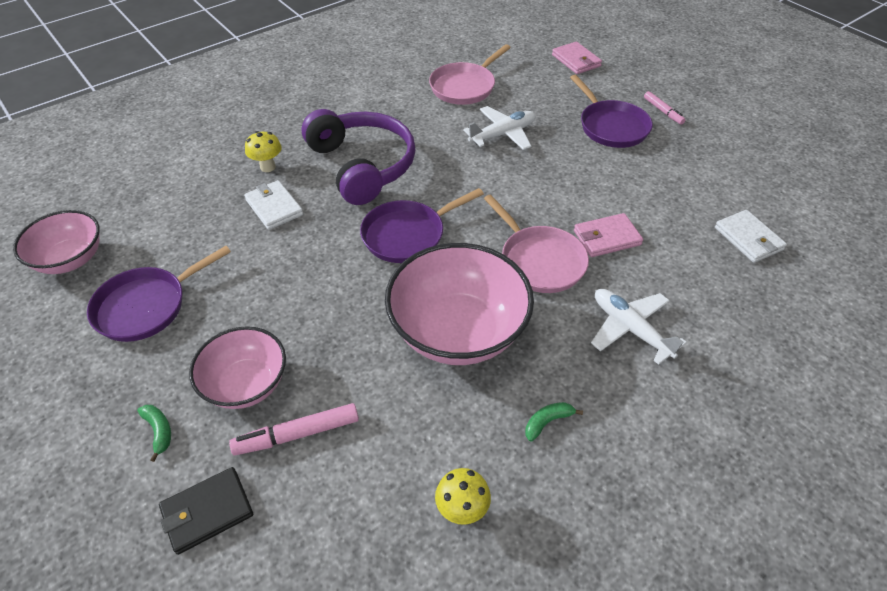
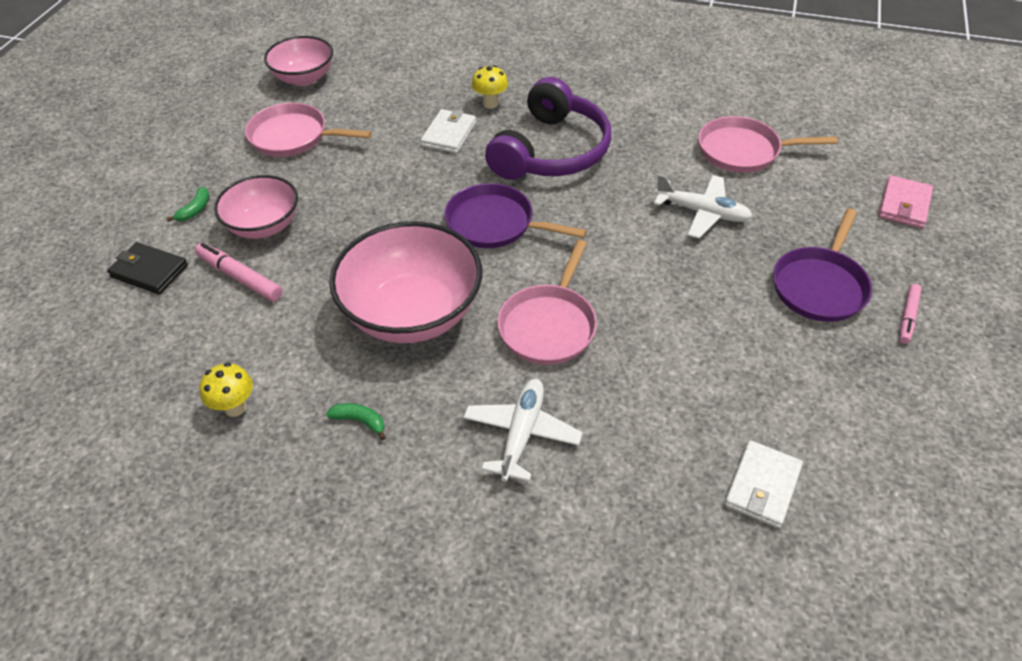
camera: 55 degrees right, 0 degrees up
purple pan [87,246,231,342] -> pink pan [245,103,372,157]
pink wallet [574,213,643,257] -> none

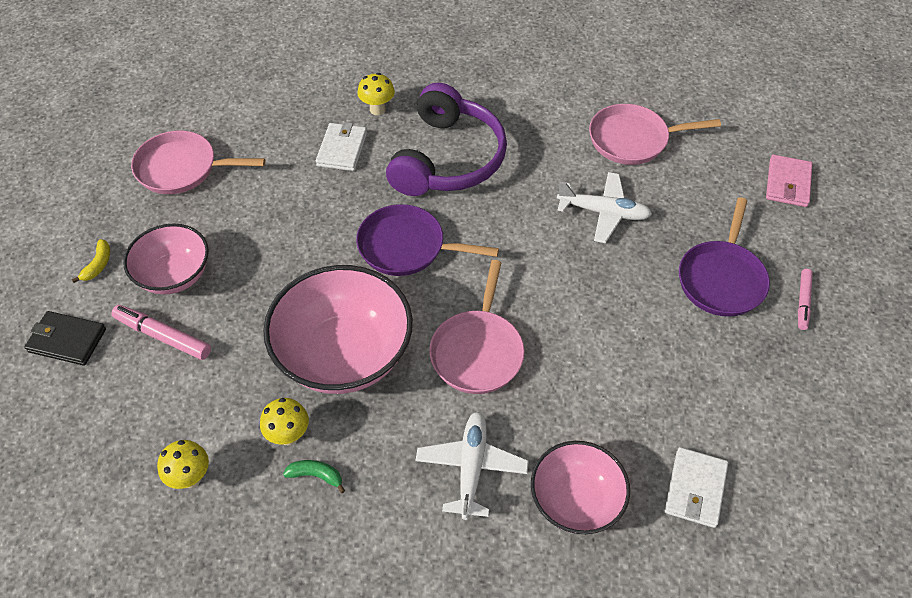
camera: 10 degrees left, 5 degrees up
green banana [167,187,210,222] -> yellow banana [72,239,110,283]
pink bowl [264,36,333,86] -> pink bowl moved to [531,441,630,534]
none -> yellow mushroom [260,398,309,445]

